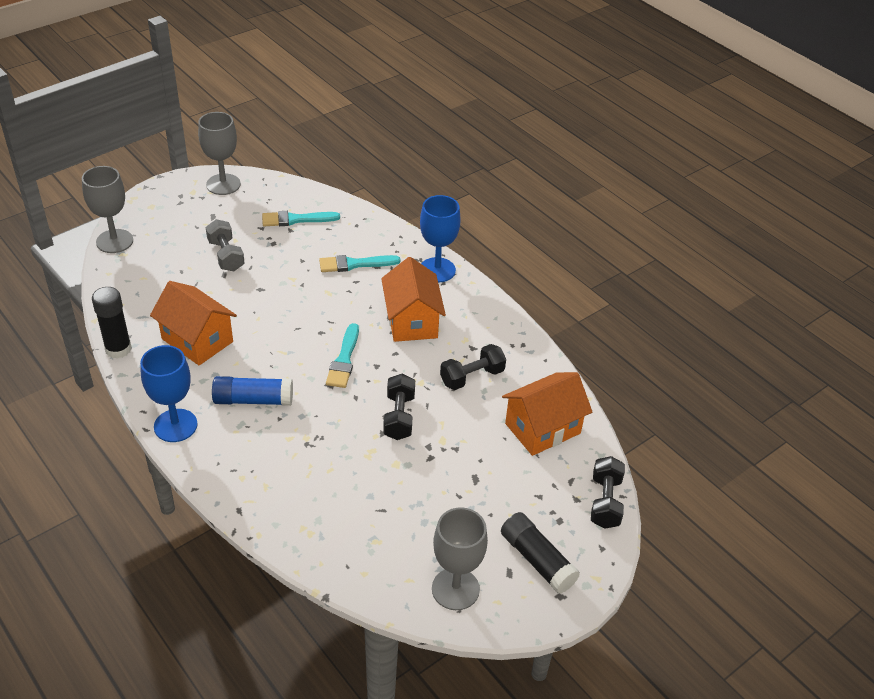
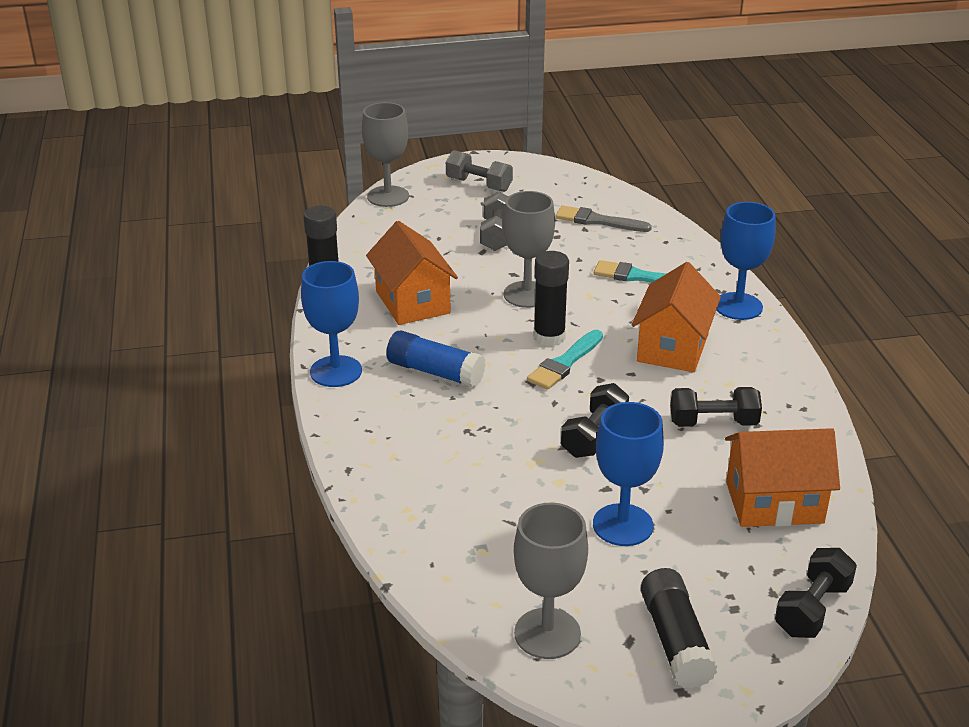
camera: 30 degrees right, 10 degrees down
grey goblet [198,112,241,195] -> grey goblet moved to [503,191,555,308]
turquoise brush [262,211,340,226] -> grey brush [555,205,652,232]
none -> grey dumbbell [446,150,513,192]
none -> black glue stick [534,251,569,347]
none -> blue goblet [593,402,664,546]

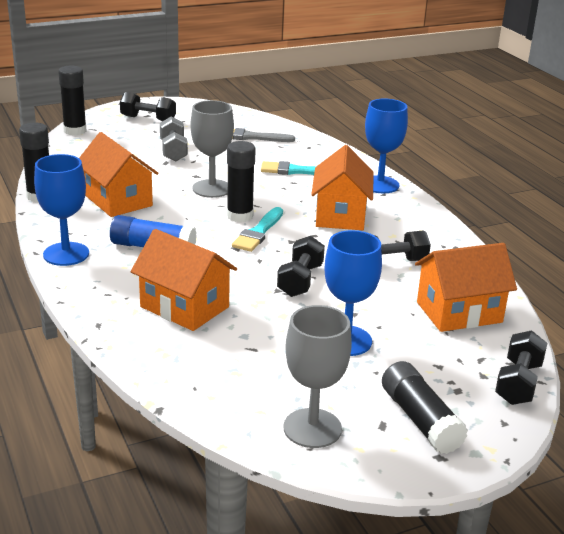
camera: 15 degrees left, 5 degrees down
grey goblet [362,102,409,207] -> black glue stick [58,66,87,135]
grey dumbbell [446,150,513,192] -> black dumbbell [120,92,176,121]
none -> orange house [131,229,237,331]

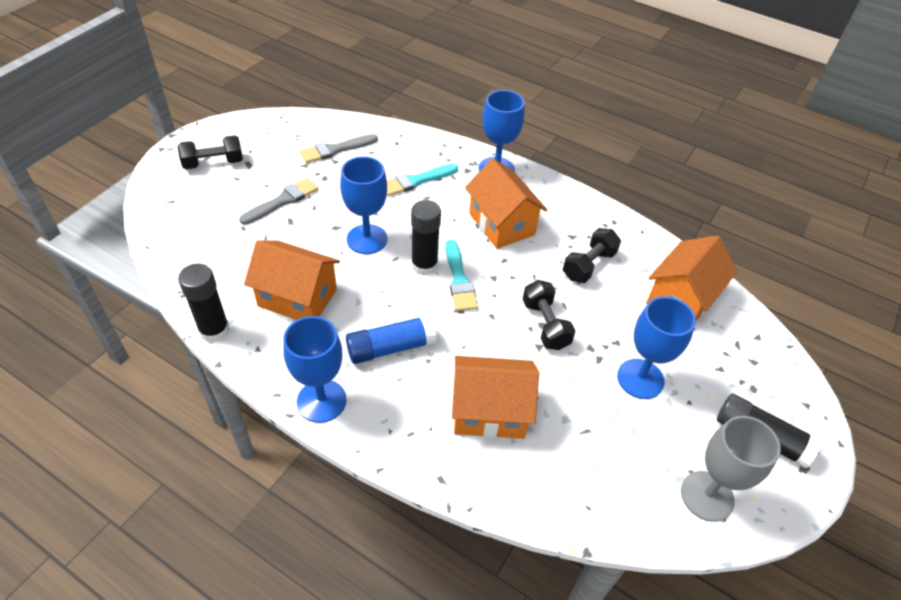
camera: 35 degrees left, 20 degrees up
black glue stick [58,66,87,135] -> none
grey dumbbell [160,116,188,162] -> grey brush [239,178,319,225]
grey goblet [191,100,234,198] -> blue goblet [340,156,387,254]
black dumbbell [495,330,547,405] -> none

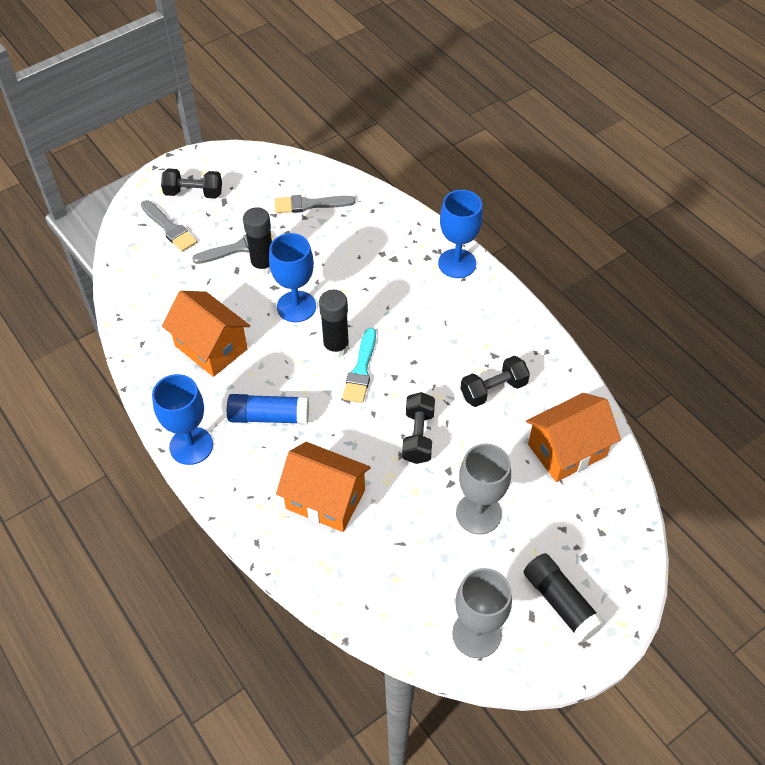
camera: 25 degrees right, 5 degrees up
black glue stick [178,264,230,343] -> black glue stick moved to [243,207,272,275]
turquoise brush [387,164,458,196] -> none
orange house [465,159,547,249] -> none
blue goblet [617,296,696,399] -> grey goblet [456,443,511,534]
none -> grey brush [141,200,197,252]

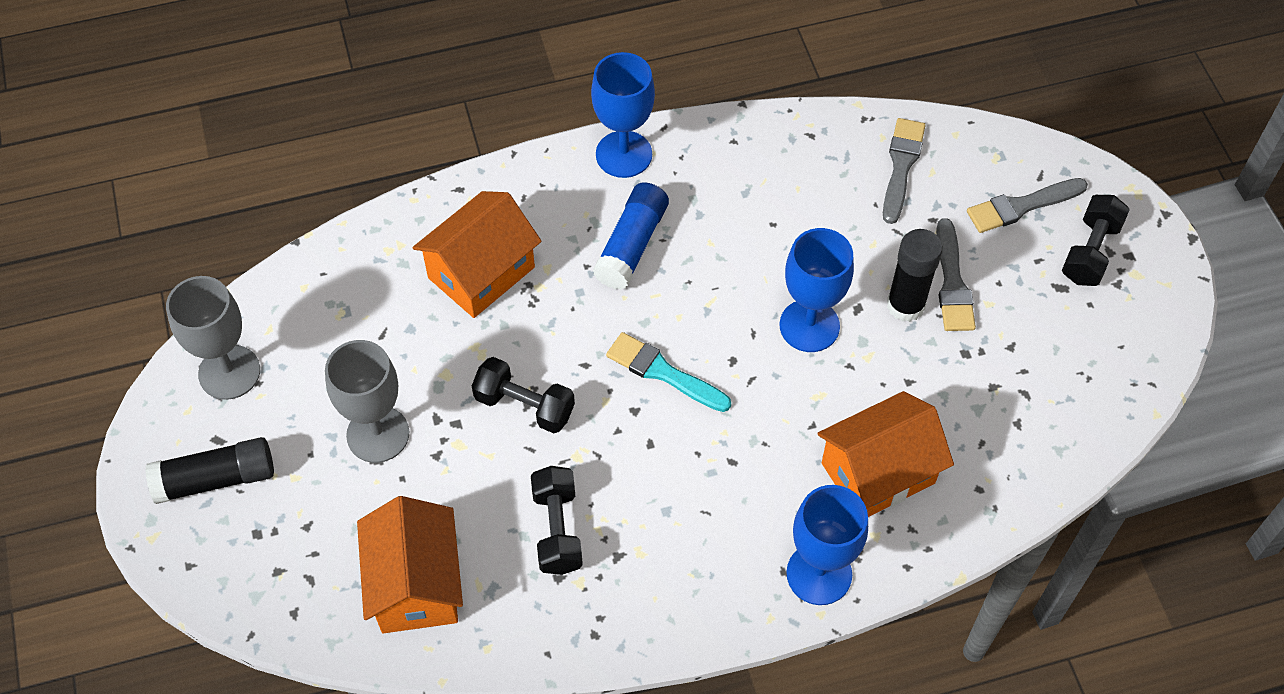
camera: 110 degrees right, 5 degrees up
orange house [162,291,250,377] -> orange house moved to [817,391,954,517]
grey brush [275,195,356,213] -> grey brush moved to [883,118,926,224]
black glue stick [319,290,349,358] -> none

